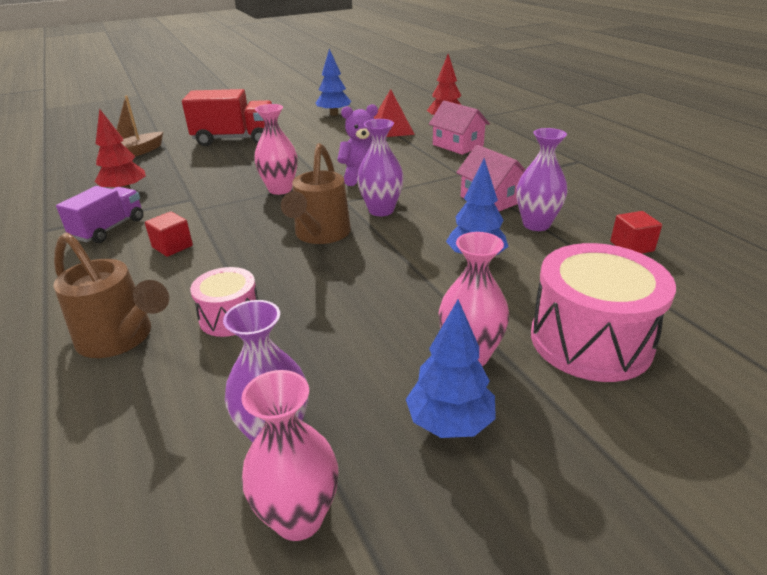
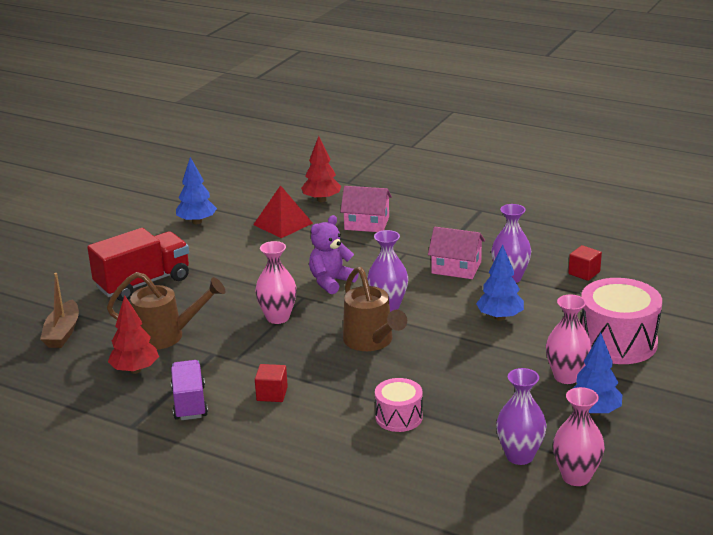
camera: 35 degrees left, 5 degrees down
brown watering can [53,232,169,358] -> brown watering can moved to [107,272,225,350]

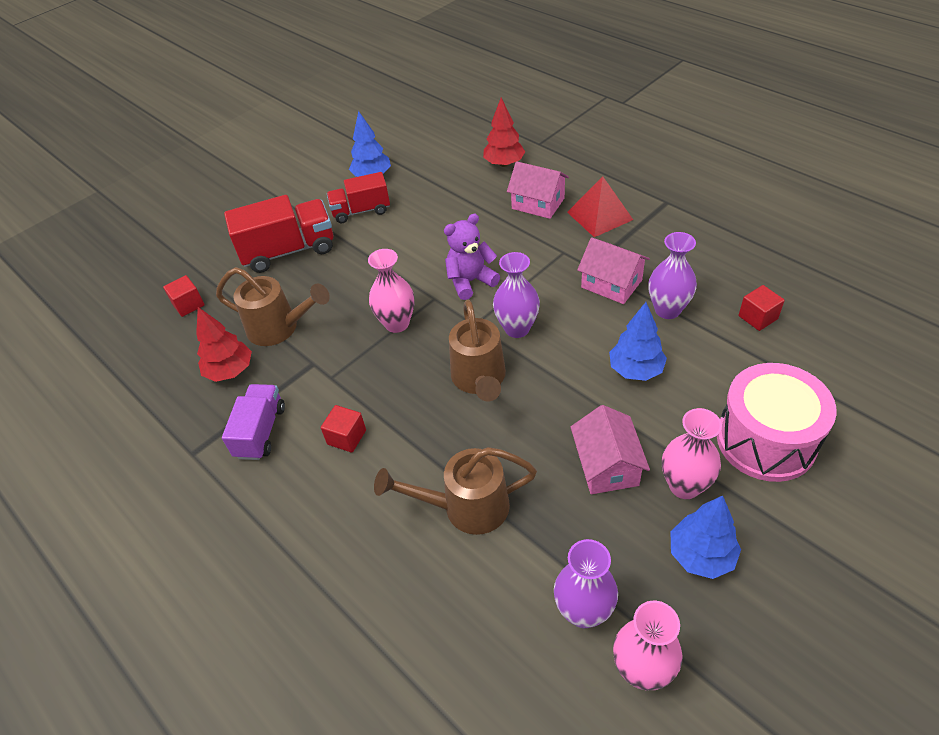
camera: 20 degrees right, 20 degrees up
brown boat [40,273,79,348] -> red cube [163,275,204,317]
red pyramid [253,185,313,238] -> red pyramid moved to [567,176,633,237]
pink drum [375,378,423,432] -> brown watering can [374,447,537,535]
none -> red truck [327,172,390,223]
none -> pink house [571,405,650,494]

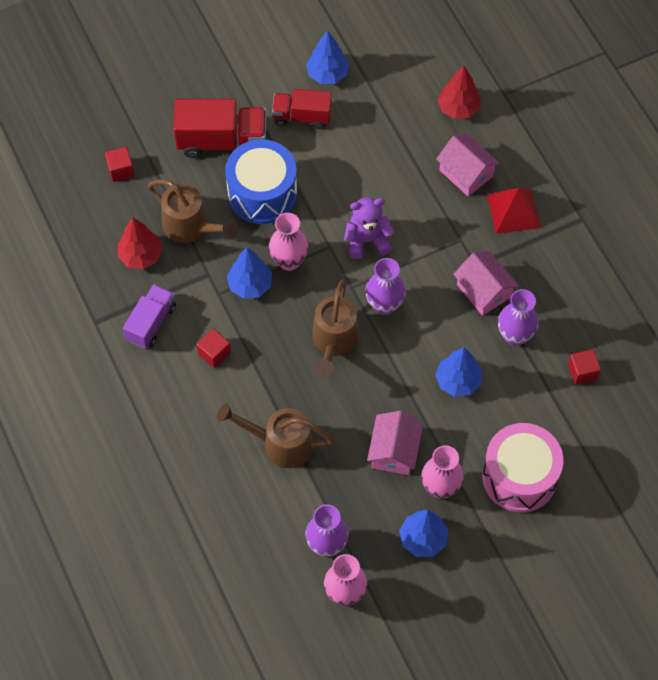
camera: 15 degrees right, 15 degrees up
none -> blue drum [225,139,297,224]
none -> blue tree [227,248,272,299]

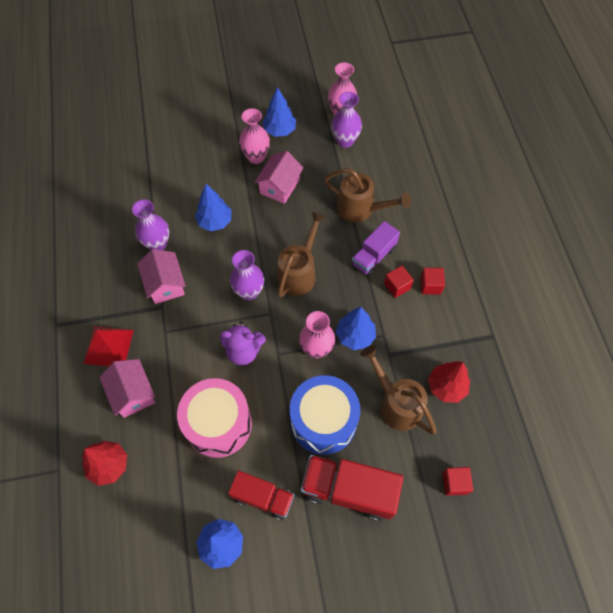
camera: 165 degrees left, 0 degrees up
purple truck [123,284,176,349] -> purple truck moved to [351,221,400,276]
pink drum [482,423,563,513] -> pink drum moved to [177,378,252,458]
red cube [568,349,601,385] -> red cube moved to [420,268,445,294]

